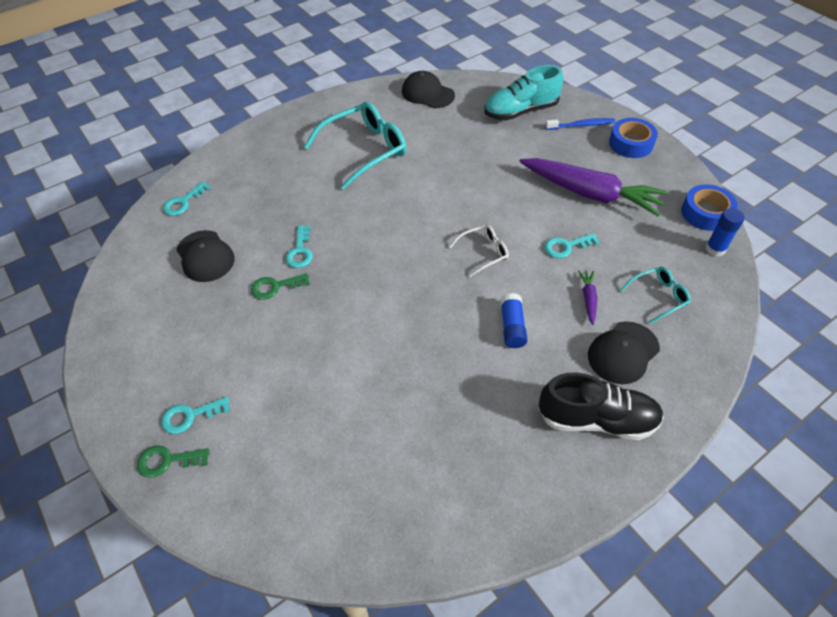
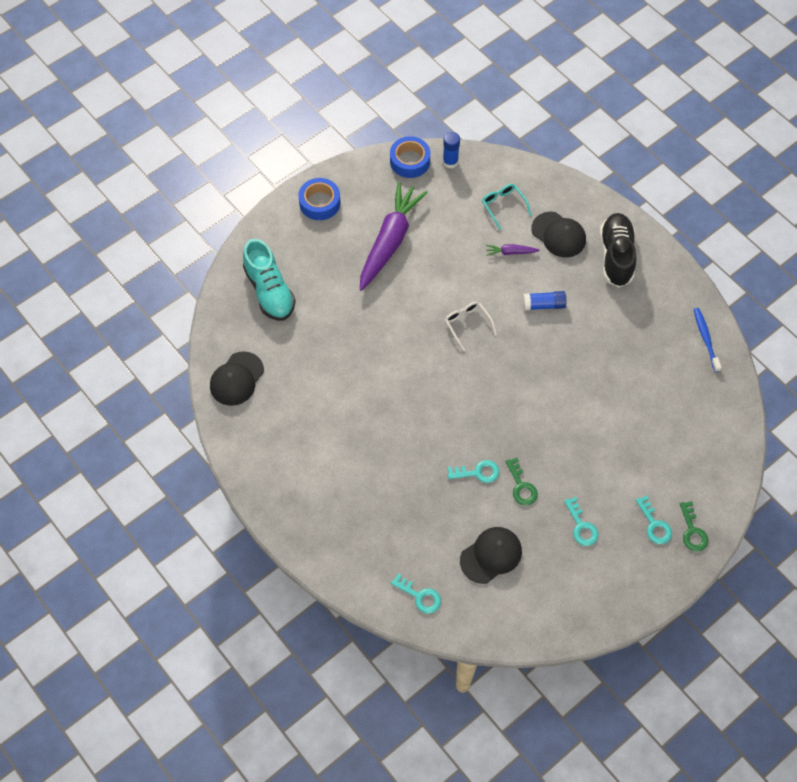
camera: 95 degrees left, 10 degrees up
turquoise glasses [304,101,407,190] -> none
blue toothbrush [545,118,615,130] -> blue toothbrush moved to [694,308,722,372]
turquoise key [545,233,600,258] -> turquoise key moved to [564,497,599,546]

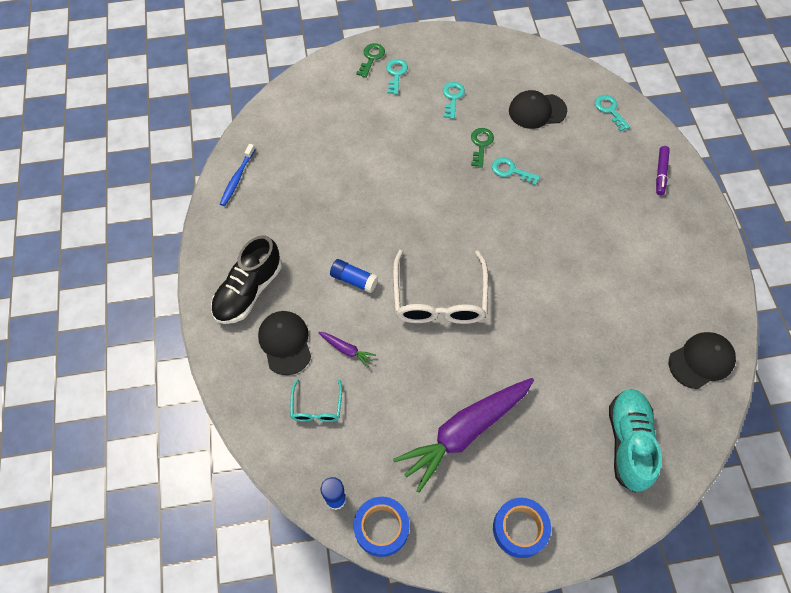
camera: 150 degrees left, 0 degrees up
white glasses [445,301,497,351] -> white glasses [393,250,488,324], size x1.98
none -> purple marker [656,146,670,195]

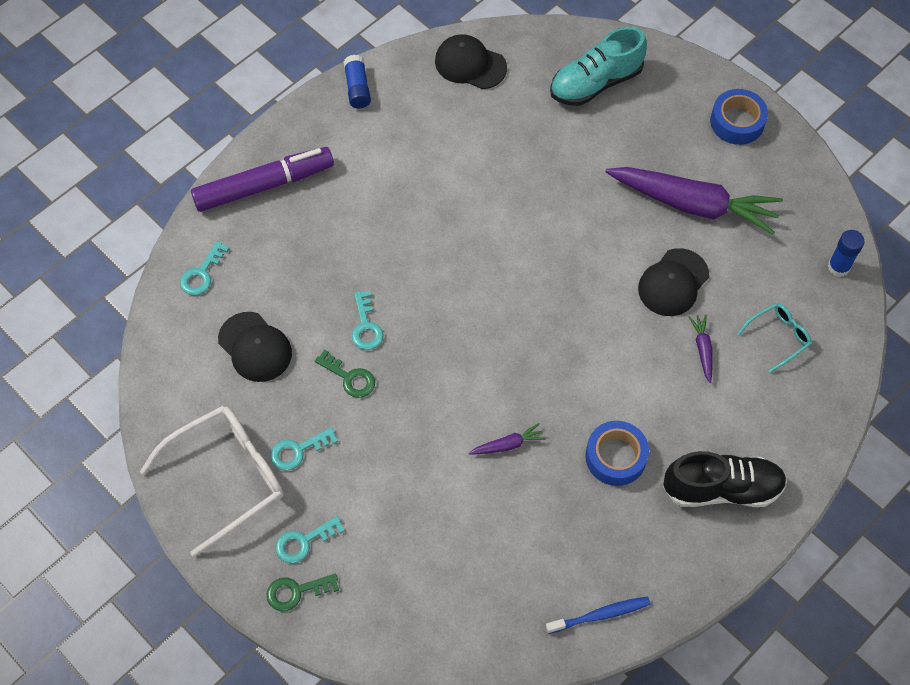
camera: 125 degrees left, 0 degrees up
black cap [258,311,311,375] -> black cap moved to [638,248,709,316]
blue glue stick [330,259,378,293] -> blue glue stick moved to [344,54,371,108]
blue tape [354,497,409,557] -> blue tape moved to [585,421,649,486]
white glasses [393,250,488,324] -> white glasses moved to [140,406,284,557]
green key [471,128,494,168] -> green key turned 120 degrees counterclockwise [315,350,375,398]
purple marker [656,146,670,195] -> purple marker [191,147,334,212], size x2.01
none -> purple carrot [469,423,546,454]

